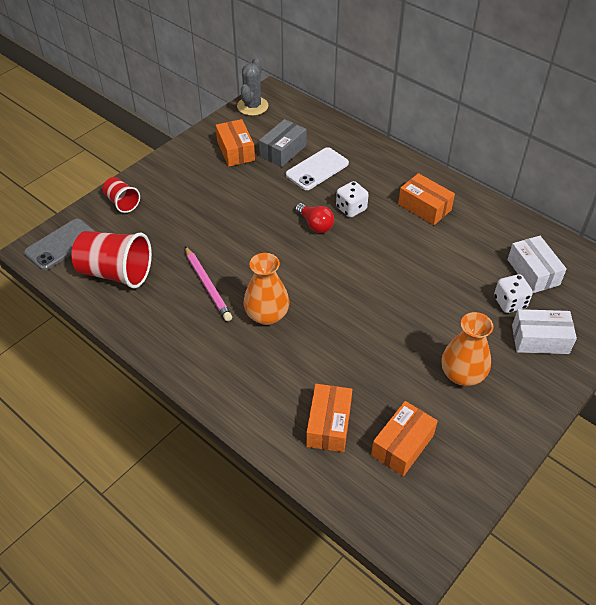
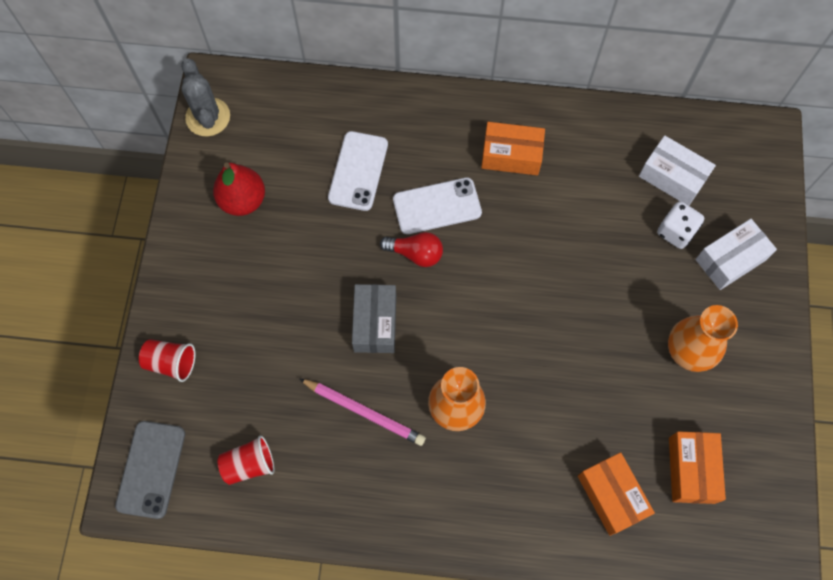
camera: 35 degrees left, 20 degrees up
red cup [71,231,152,289] -> red cup [217,435,274,485], size x0.55
orange box [215,119,255,167] -> red pear [213,162,265,216]
grey box [259,119,307,167] -> grey box moved to [352,284,396,353]
white dice [336,181,369,218] -> white phone [393,177,482,234]

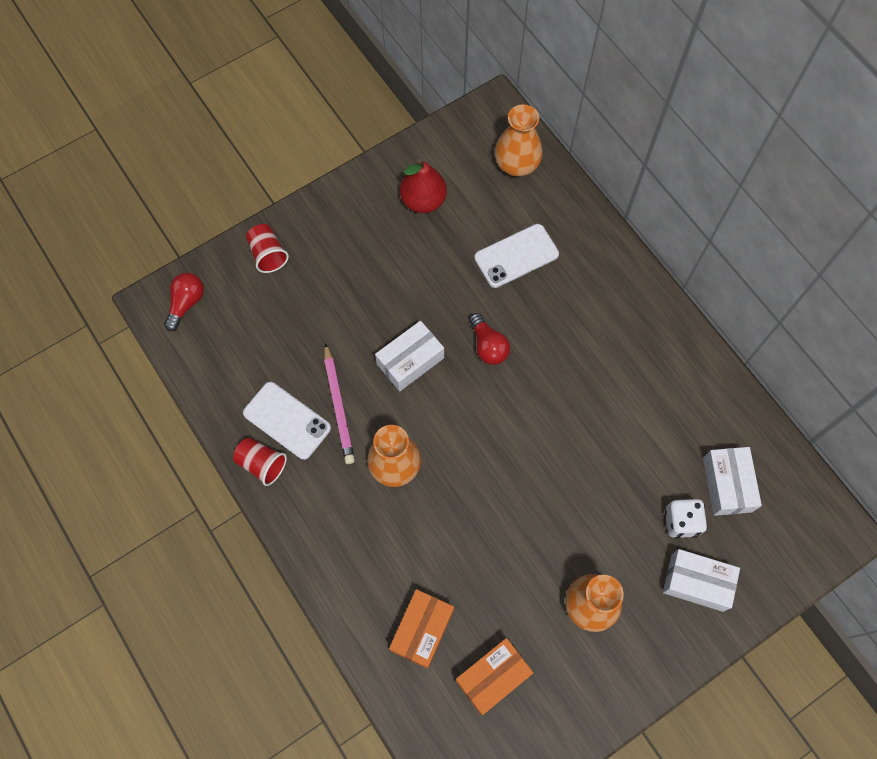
camera: 50 degrees right, 0 degrees up
grey phone [115,421,185,519] -> red light bulb [164,273,204,331]
grey cactus [181,58,230,136] -> none
red cup [217,435,274,485] -> red cup moved to [233,437,287,486]
grey box [352,284,396,353] -> white box [375,321,444,391]
white phone [393,177,482,234] -> white phone moved to [243,382,331,460]
orange box [481,122,545,175] -> none
none -> orange vase [495,105,543,176]

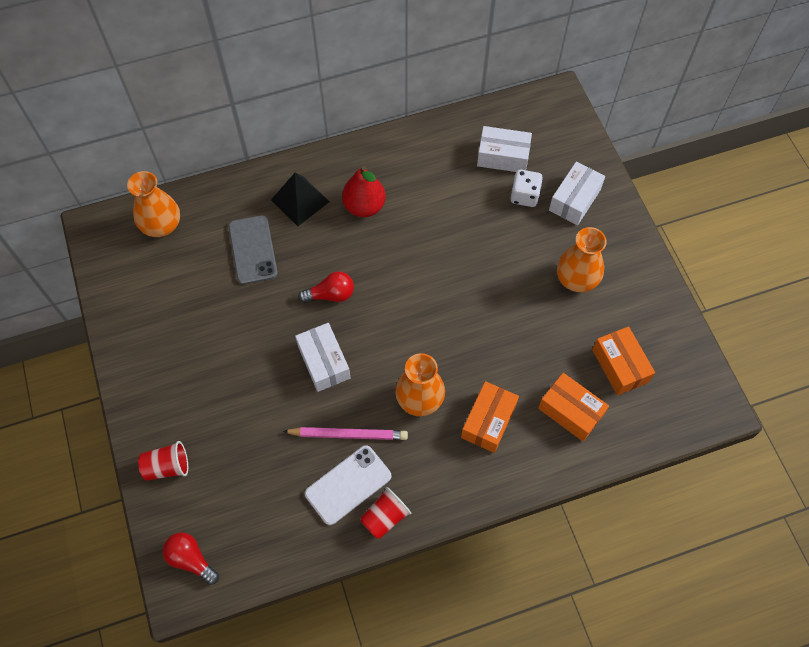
camera: 75 degrees left, 5 degrees down
red pear [400,158,447,213] -> red pear moved to [342,166,386,217]
white phone [474,224,559,288] -> grey phone [228,215,278,285]
none -> black pyramid [271,173,330,226]
none -> orange box [461,381,519,453]

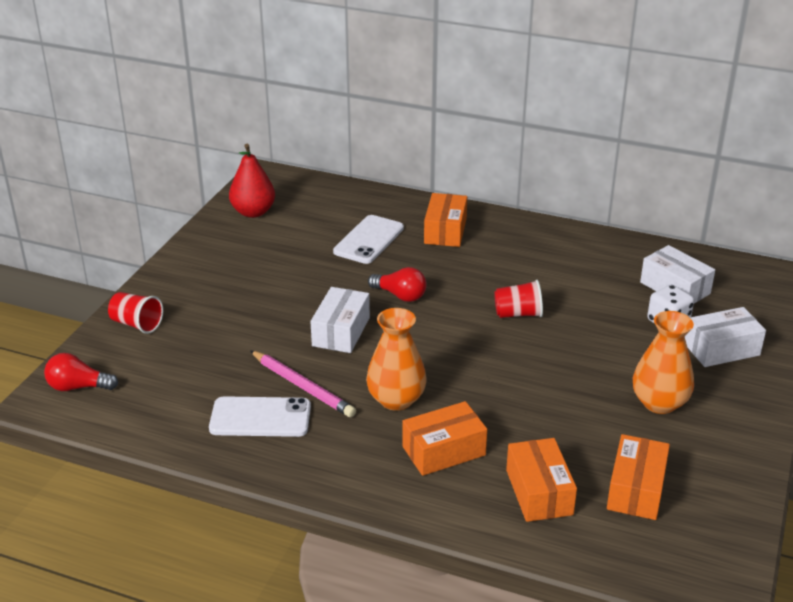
camera: 40 degrees right, 30 degrees down
orange vase [127,171,180,237] -> none
red light bulb [163,532,219,585] -> red light bulb turned 75 degrees counterclockwise [44,353,118,391]
grey phone [228,215,278,285] -> white phone [333,215,404,264]
black pyramid [271,173,330,226] -> orange box [424,193,467,247]
red pear [342,166,386,217] -> red pear moved to [229,144,275,218]
red cup [360,487,411,539] -> red cup moved to [494,280,543,318]

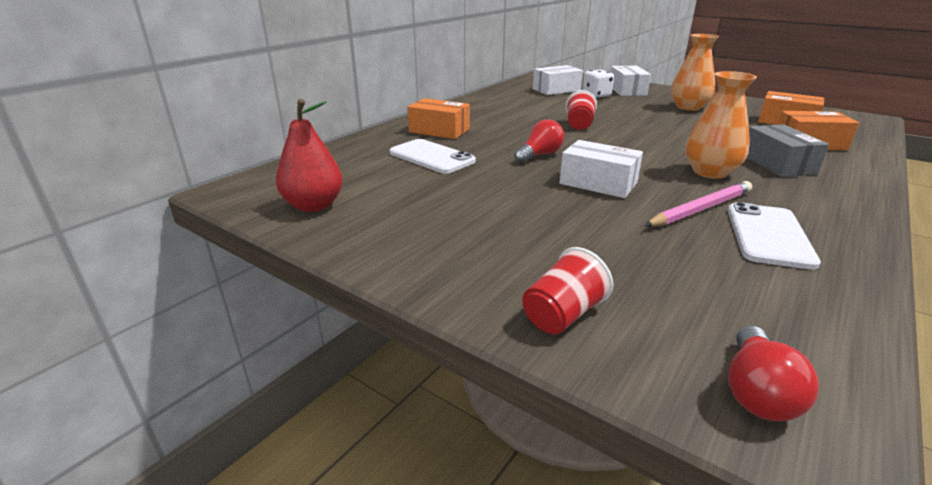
camera: 75 degrees left, 5 degrees down
orange box [402,401,487,476] -> grey box [746,124,829,177]

